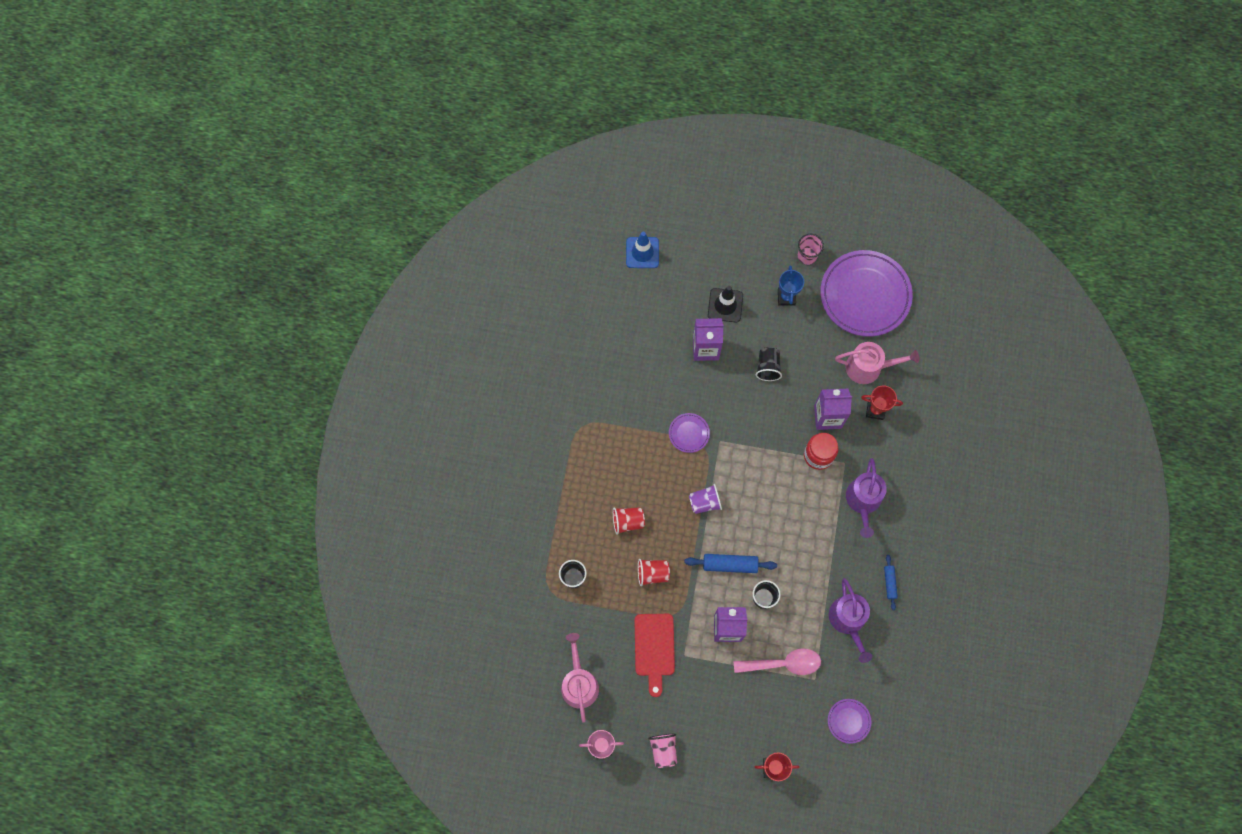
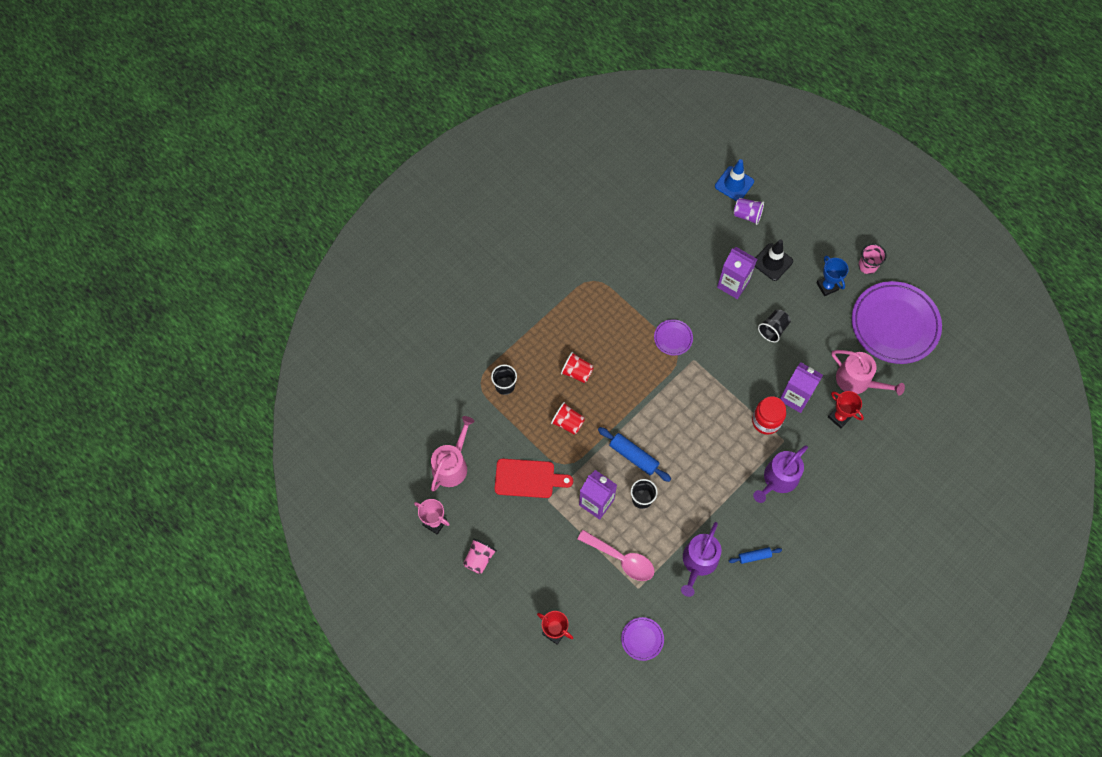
camera: 35 degrees right, 5 degrees down
red cutting board [635,614,675,697] -> red cutting board turned 120 degrees counterclockwise [495,458,573,498]
purple cup [689,484,722,514] -> purple cup moved to [734,198,764,225]
blue trophy [778,266,804,305] -> blue trophy turned 60 degrees counterclockwise [817,256,849,296]
blue rolling pin [884,555,898,610] -> blue rolling pin turned 45 degrees clockwise [729,547,782,564]

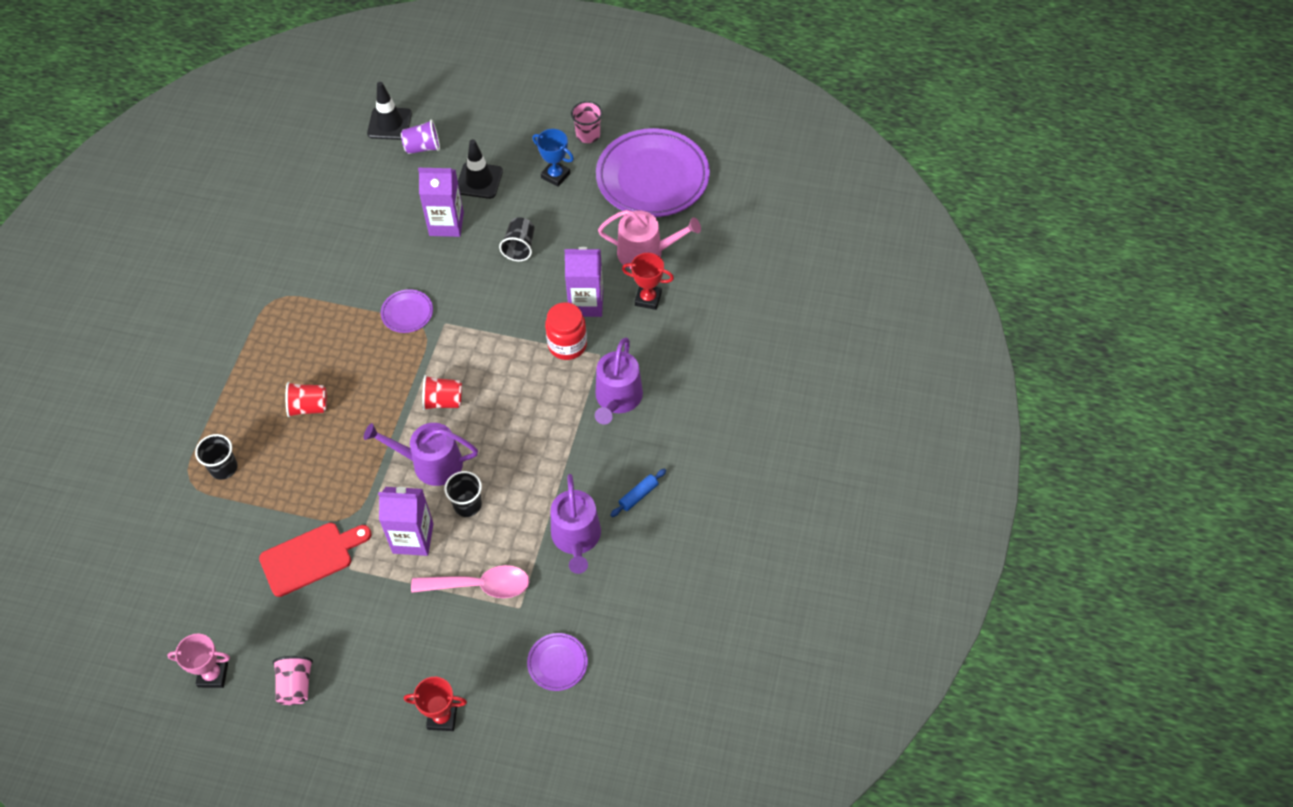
camera: 30 degrees left, 10 degrees down
pink watering can [431,416,475,492] -> none
red cup [551,402,585,435] -> red cup moved to [422,375,462,410]
blue rolling pin [598,427,671,482] -> purple watering can [364,423,478,486]
blue traffic cone [715,159,754,201] -> black traffic cone [367,82,412,140]

